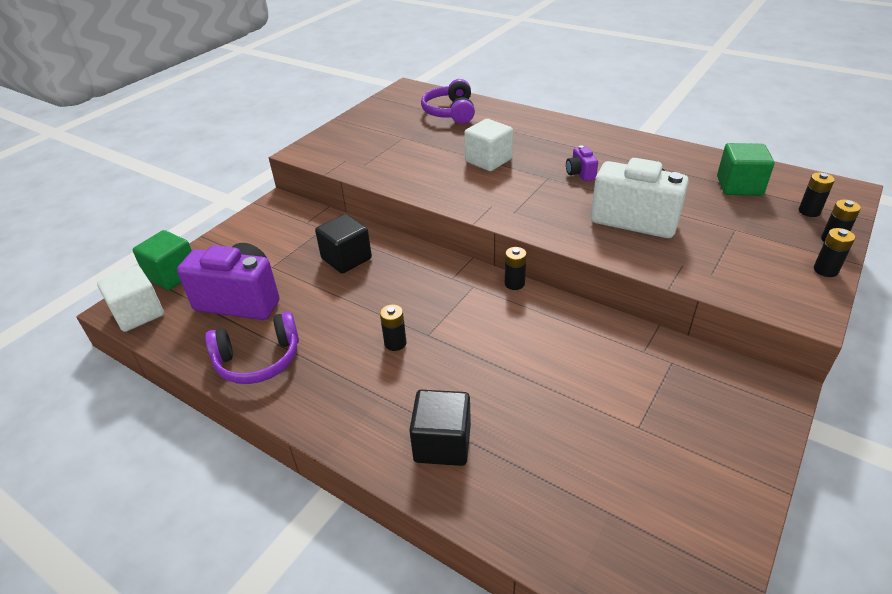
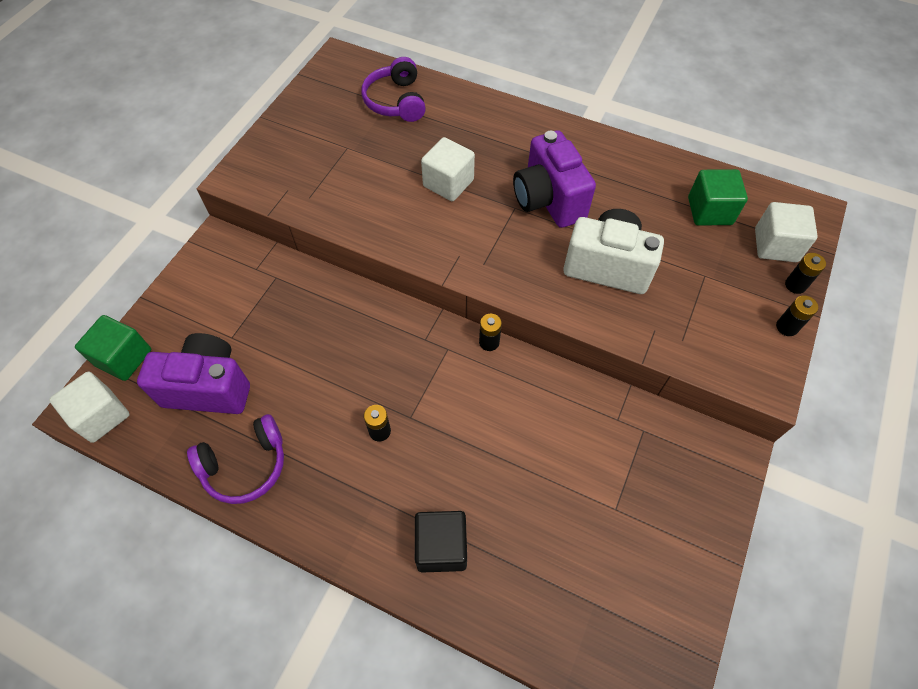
camera: 10 degrees left, 20 degrees up
black cube [315,214,372,274] -> none
purple camera [566,145,598,182] -> purple camera [513,130,596,228], size x2.26
black battery [799,172,835,217] -> white cube [755,202,818,262]

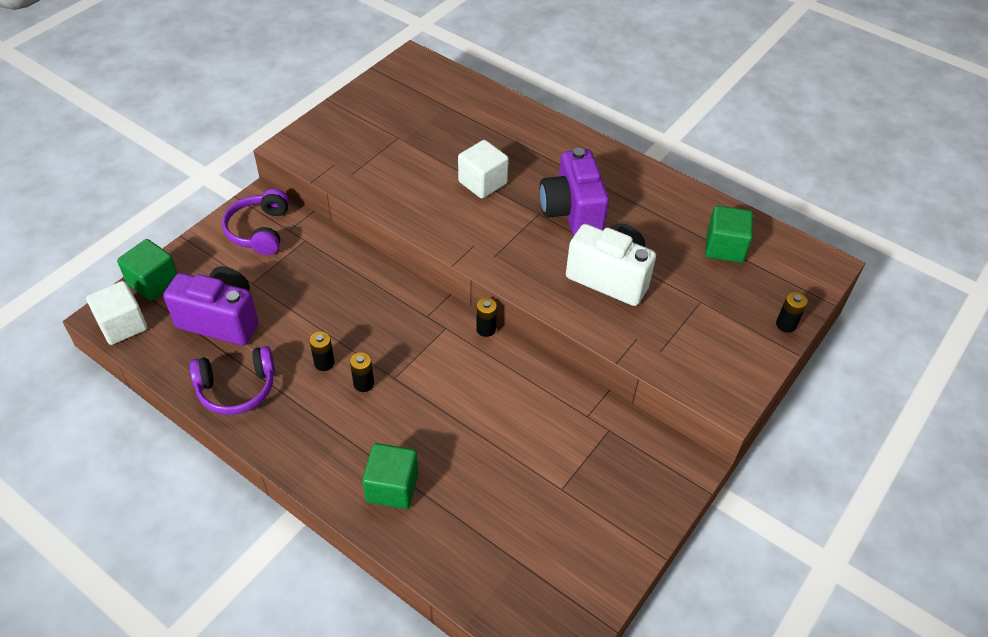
camera: 10 degrees right, 10 degrees down
purple headphones [361,57,426,122] -> purple headphones moved to [222,189,289,255]
black cube [415,511,467,572] -> green cube [362,443,418,509]
white cube [755,202,818,262] -> none
black battery [776,295,818,336] -> black battery moved to [309,332,335,371]

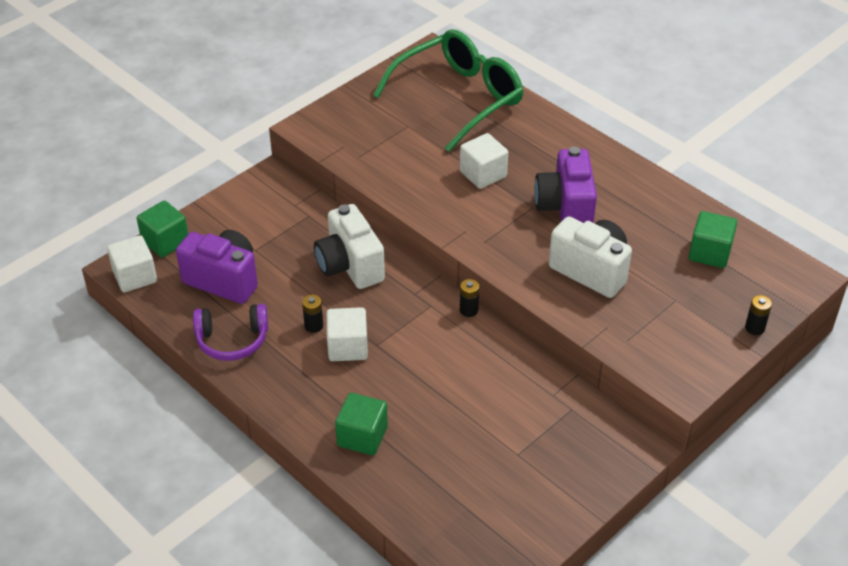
camera: 10 degrees right, 5 degrees down
purple headphones [222,189,289,255] -> none
black battery [350,352,374,392] -> white cube [326,307,368,361]
none -> white camera [314,204,385,289]
none -> green glasses [373,30,523,152]

